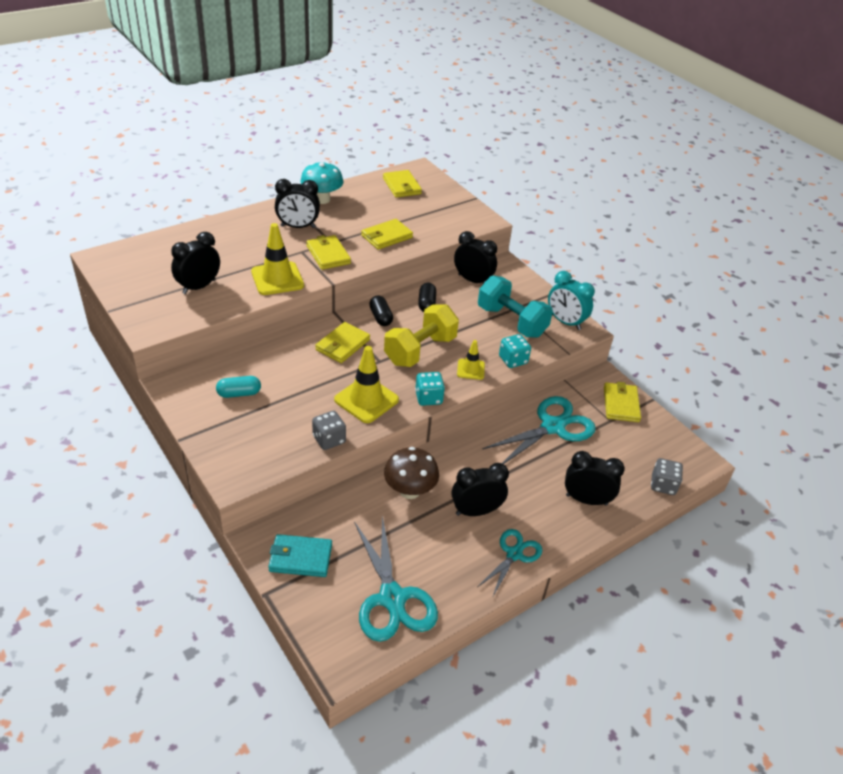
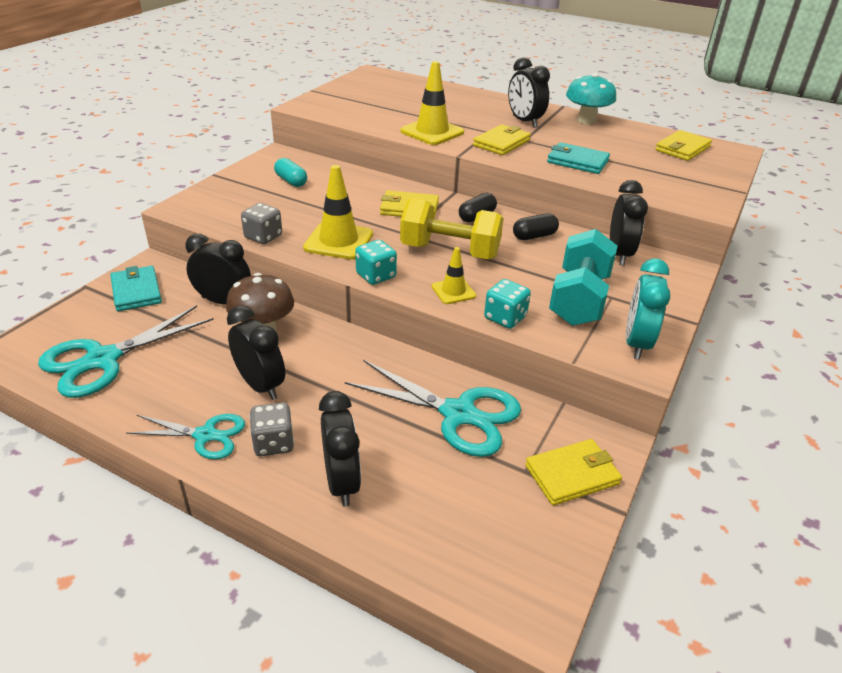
camera: 65 degrees right, 5 degrees down
black clock [171,232,220,294] -> black clock moved to [185,234,251,304]
yellow wallet [361,219,413,250] -> turquoise wallet [547,142,610,174]
grey dice [651,458,683,495] -> grey dice moved to [250,403,294,456]

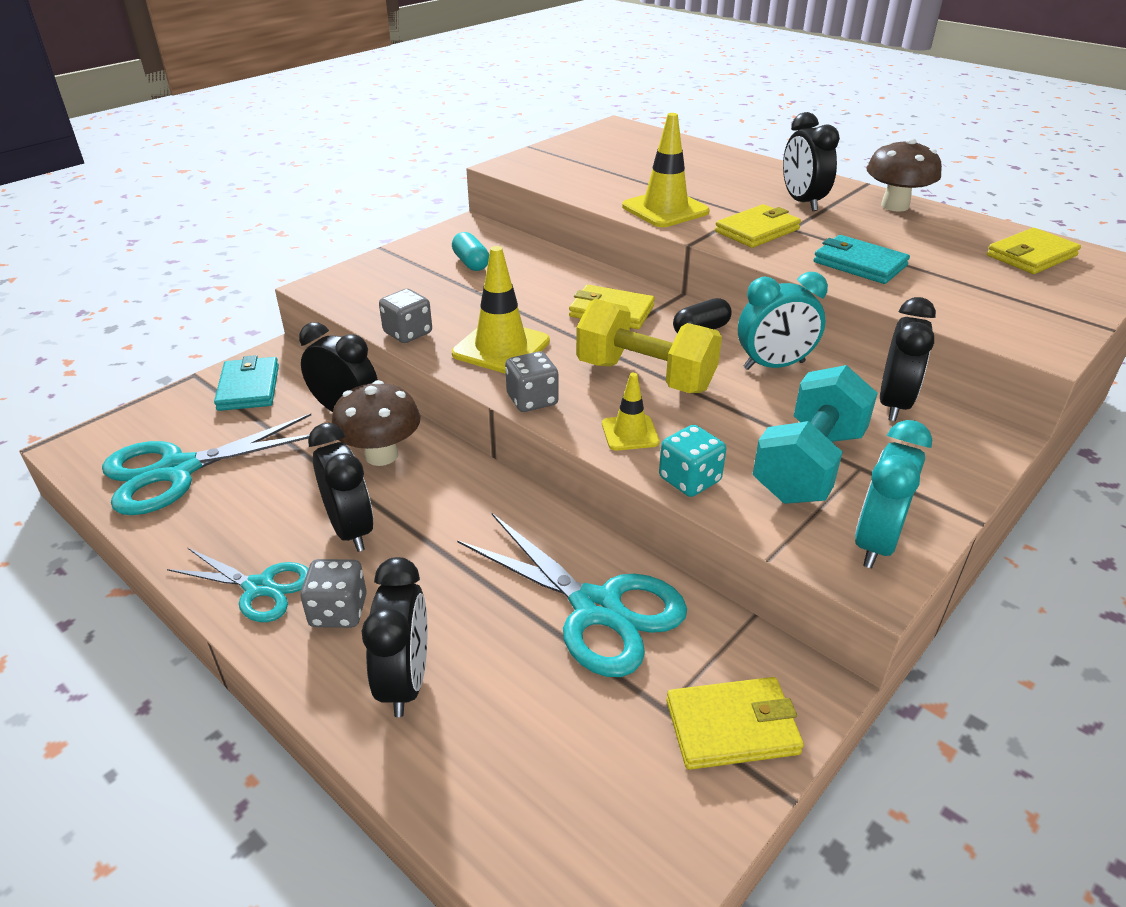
camera: 15 degrees right, 0 degrees up
turquoise dice [355,240,397,285] -> grey dice [505,351,559,412]
black capsule [513,213,559,240] -> turquoise clock [738,272,828,370]
turquoise mushroom [566,73,616,124] -> brown mushroom [866,138,942,212]

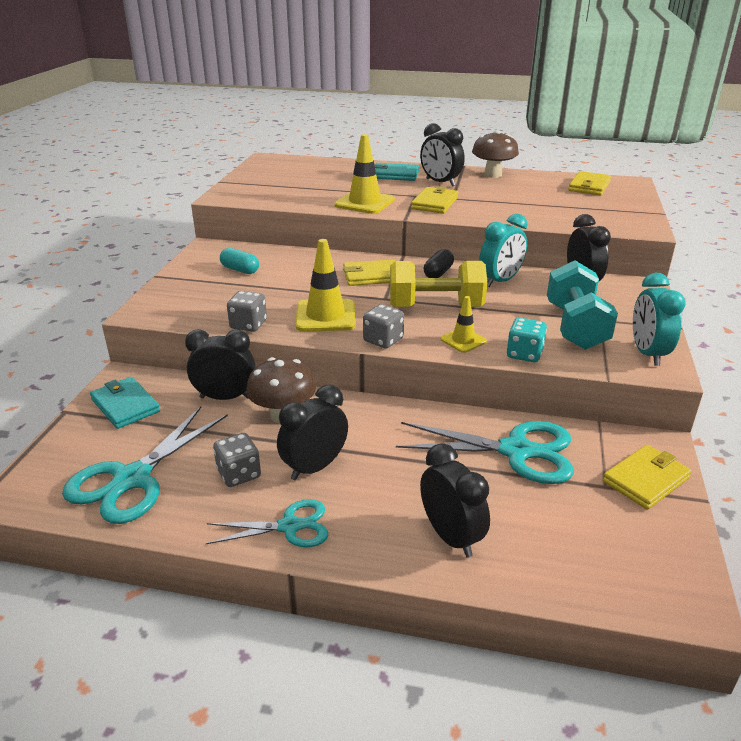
camera: 30 degrees left, 5 degrees down
grey dice [300,559,367,628] -> grey dice moved to [213,433,261,487]
black clock [308,423,373,552] -> black clock turned 75 degrees counterclockwise [277,385,348,481]
turquoise wallet [814,235,910,284] -> turquoise wallet moved to [375,163,419,181]

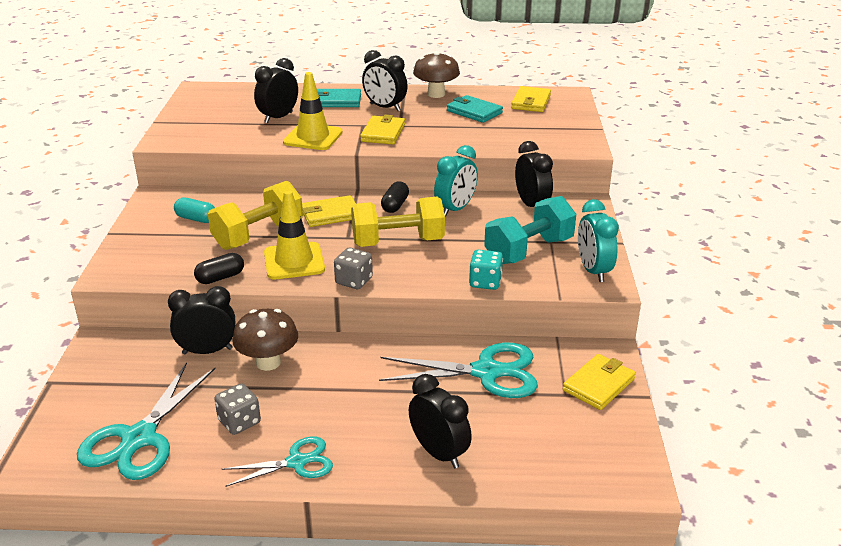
camera: 10 degrees left, 0 degrees up
turquoise wallet [90,377,160,429] -> turquoise wallet moved to [447,95,503,123]
grey dice [227,291,267,332] -> black capsule [194,253,244,284]
black clock [277,385,348,481] -> black clock moved to [254,58,298,123]
yellow traffic cone [441,296,487,353] -> none
turquoise dumbbell [547,261,618,350] -> turquoise dumbbell turned 60 degrees clockwise [484,196,576,264]
none -> yellow dumbbell [208,181,303,250]

